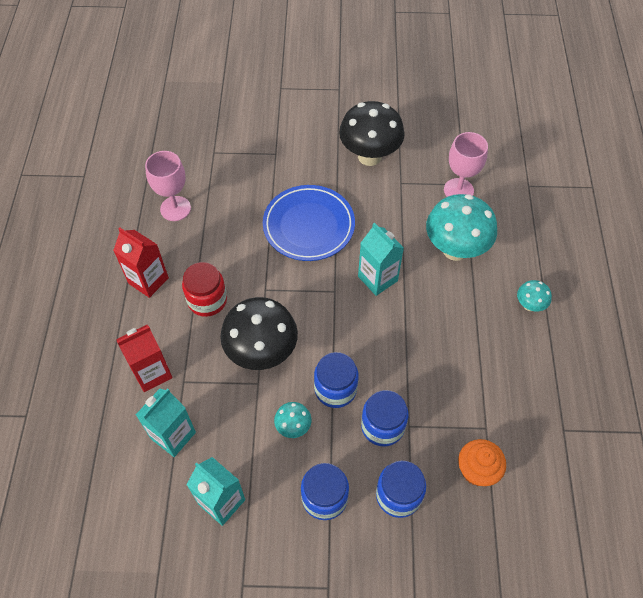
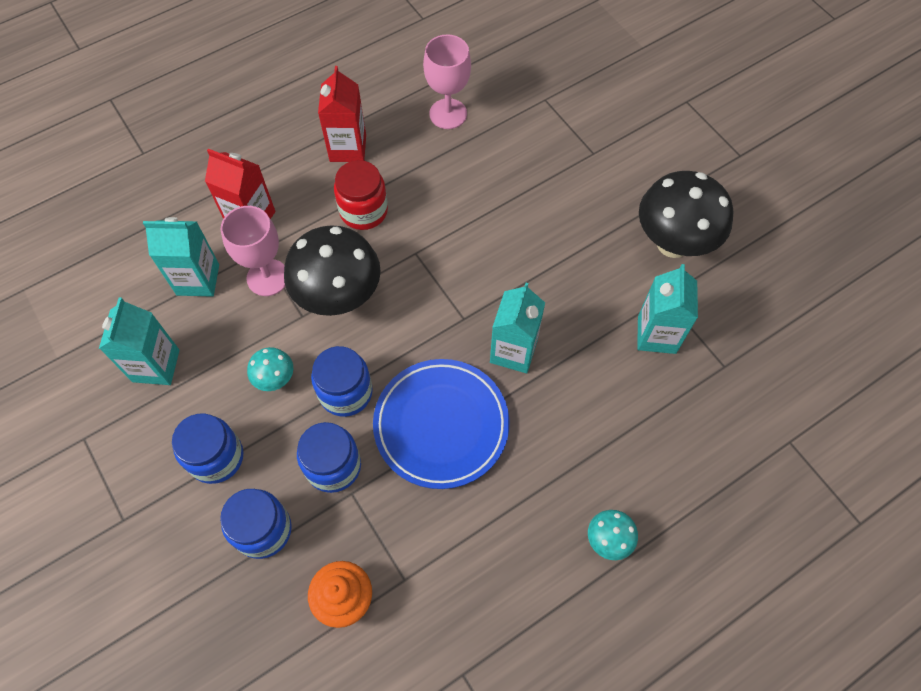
camera: 55 degrees right, 5 degrees up
blue plate [263,185,355,261] -> blue plate moved to [373,359,509,489]
turquoise mushroom [426,194,497,261] -> none
pink goblet [444,132,488,197] -> pink goblet moved to [221,206,285,296]
none -> turquoise carton [637,264,698,354]

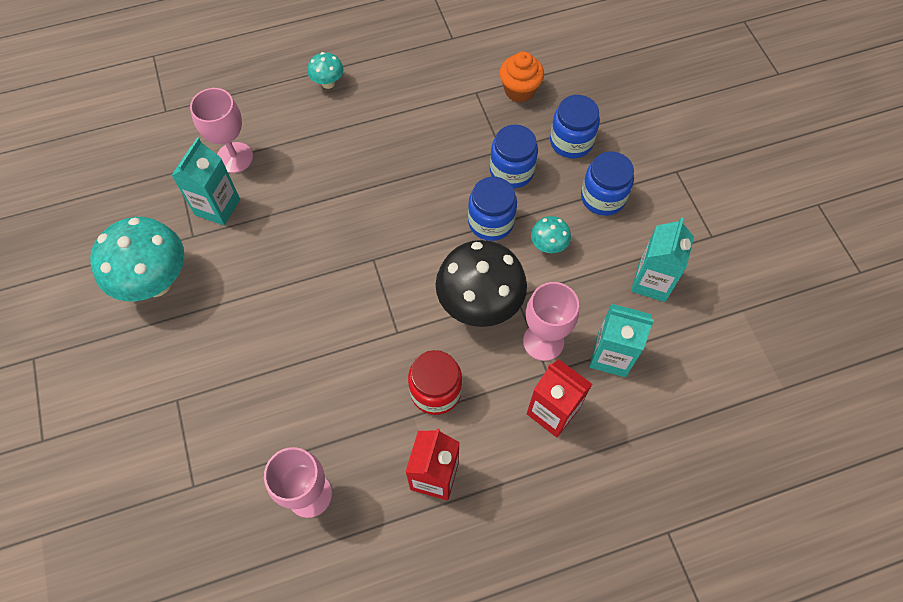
camera: 165 degrees left, 0 degrees up
blue plate [373,359,509,489] -> none
turquoise carton [490,283,545,373] -> none
black mushroom [639,171,733,258] -> turquoise mushroom [90,217,184,301]
none -> pink goblet [190,88,253,173]

